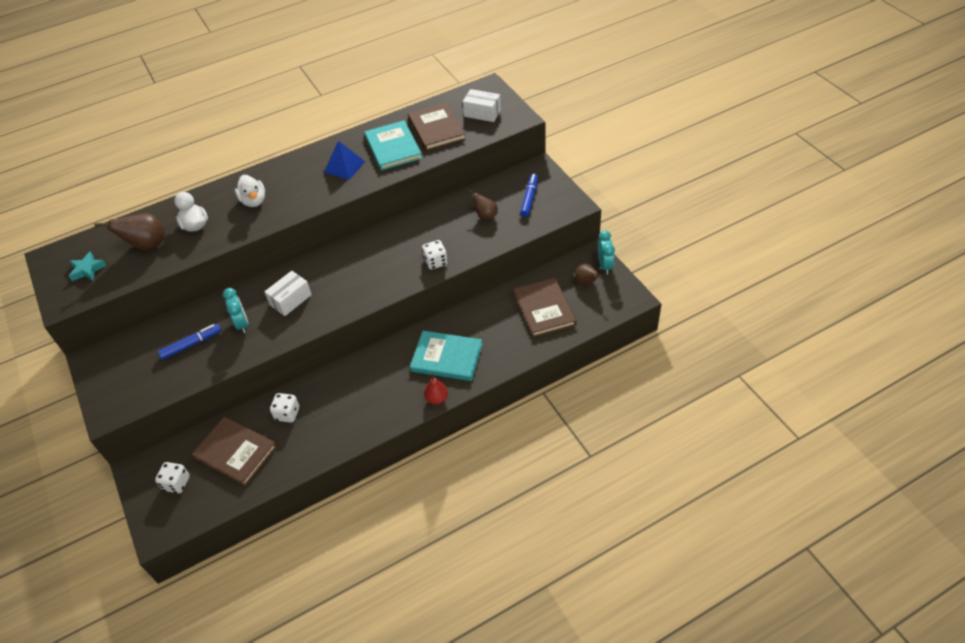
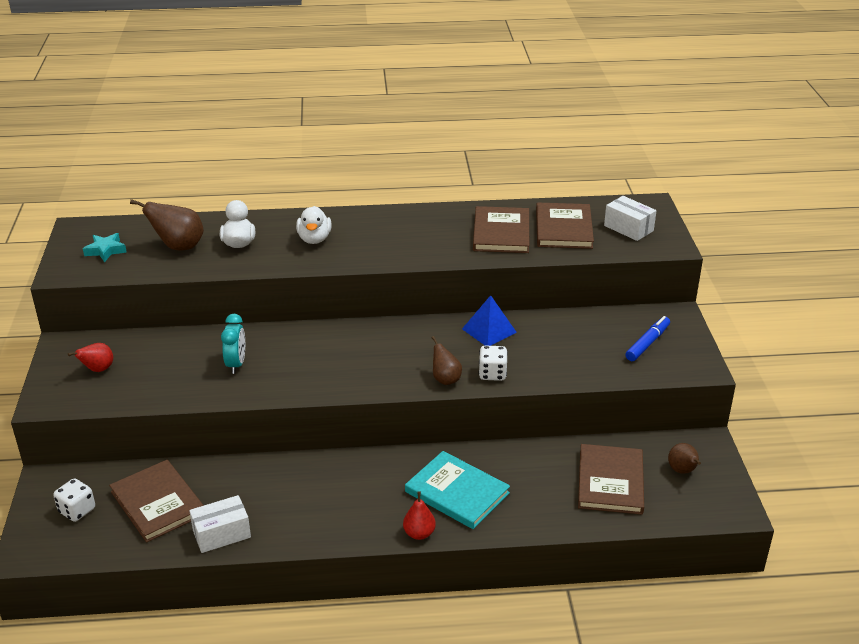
camera: 20 degrees right, 15 degrees down
blue marker [158,324,222,360] -> none
white box [264,271,312,316] -> white box moved to [189,495,251,553]
white dice [270,393,299,423] -> none
blue pyramid [325,141,365,180] -> blue pyramid moved to [462,295,517,346]
turquoise book [364,120,422,170] -> brown book [473,206,529,253]
brown pear [468,189,498,220] -> brown pear moved to [431,336,462,385]
turquoise clock [598,231,615,274] -> none
none -> red pear [68,343,113,372]

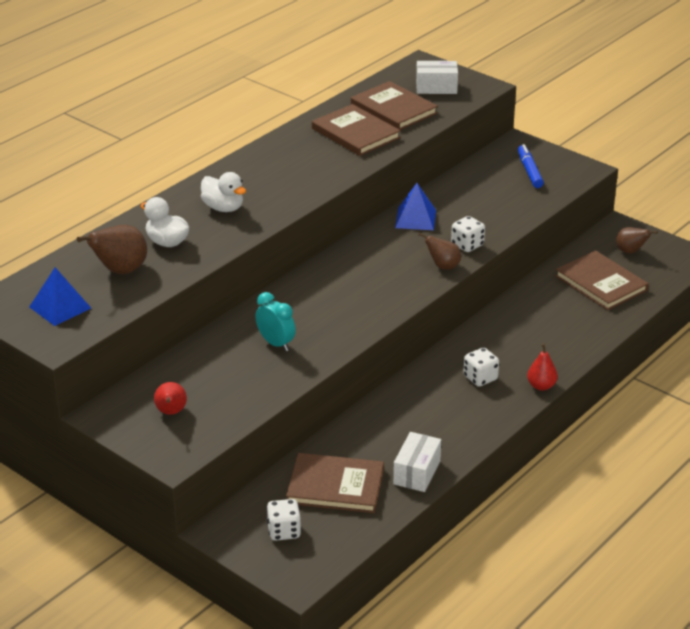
camera: 45 degrees left, 0 degrees up
turquoise star [83,233,127,262] -> blue pyramid [29,267,91,326]
turquoise book [405,451,510,529] -> none
none -> white dice [463,348,499,387]

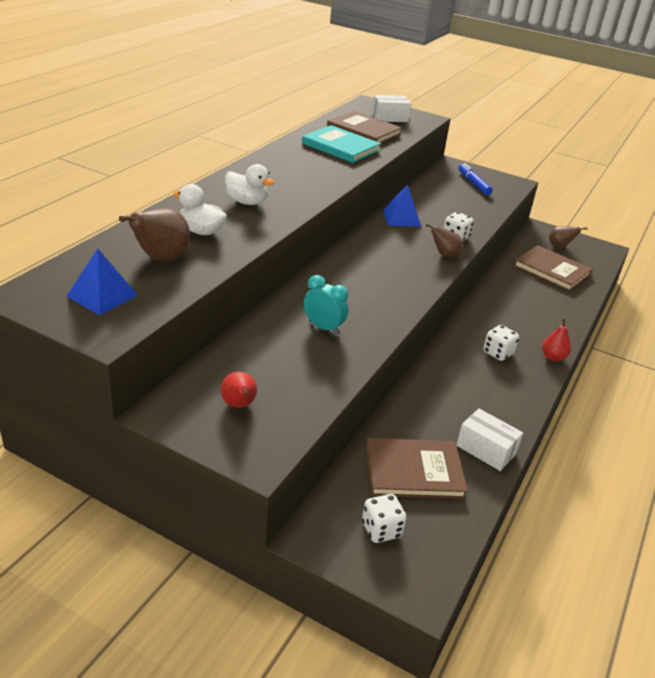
camera: 15 degrees left, 0 degrees up
brown book [312,104,401,156] -> turquoise book [302,125,381,163]
white box [393,432,441,492] -> white box turned 60 degrees counterclockwise [456,408,523,471]

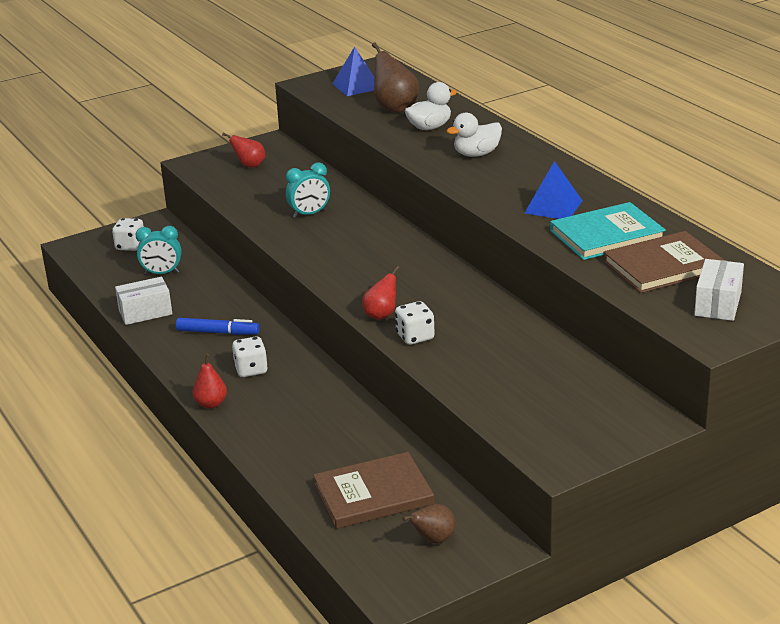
camera: 125 degrees right, 5 degrees down
brown book [366,438,468,499] -> turquoise clock [136,226,182,275]
blue pyramid [383,184,421,227] -> blue pyramid moved to [525,161,583,219]
brown pear [426,223,463,257] -> red pear [362,266,399,320]
blue marker [458,163,493,195] -> blue marker moved to [176,318,260,335]

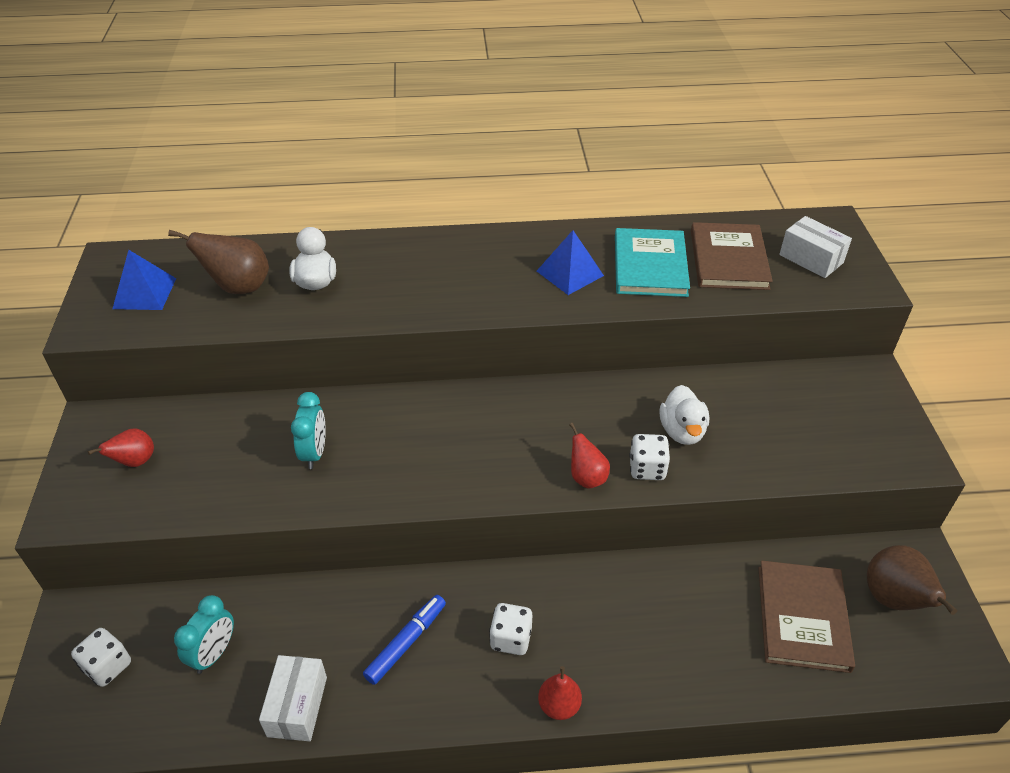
camera: 65 degrees left, 15 degrees up
brown pear [402,504,455,544] -> brown pear [867,545,957,615], size x1.61
white duck [446,113,502,157] -> white duck moved to [660,385,709,445]

